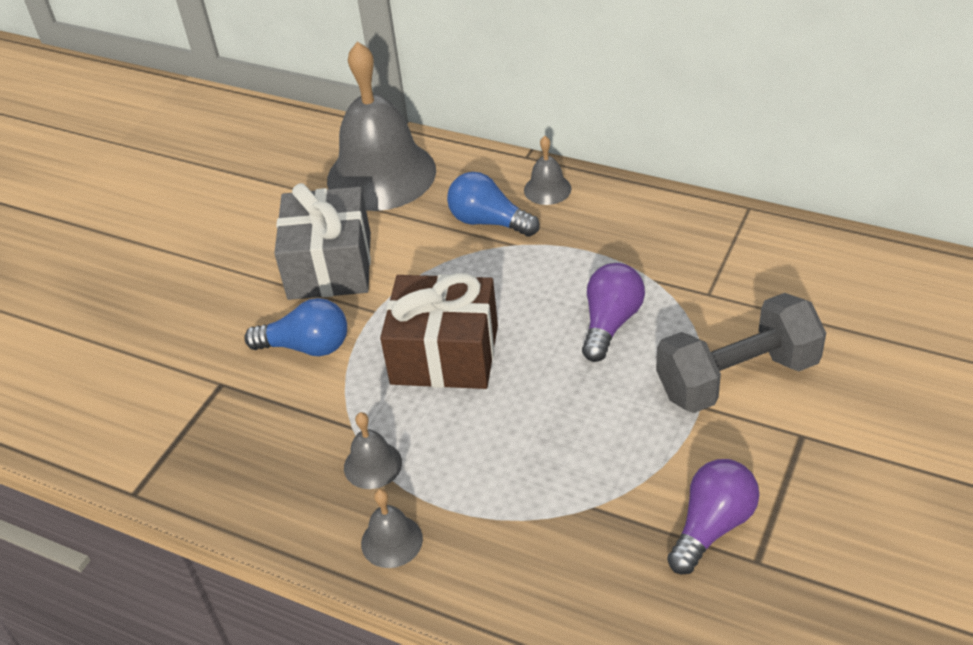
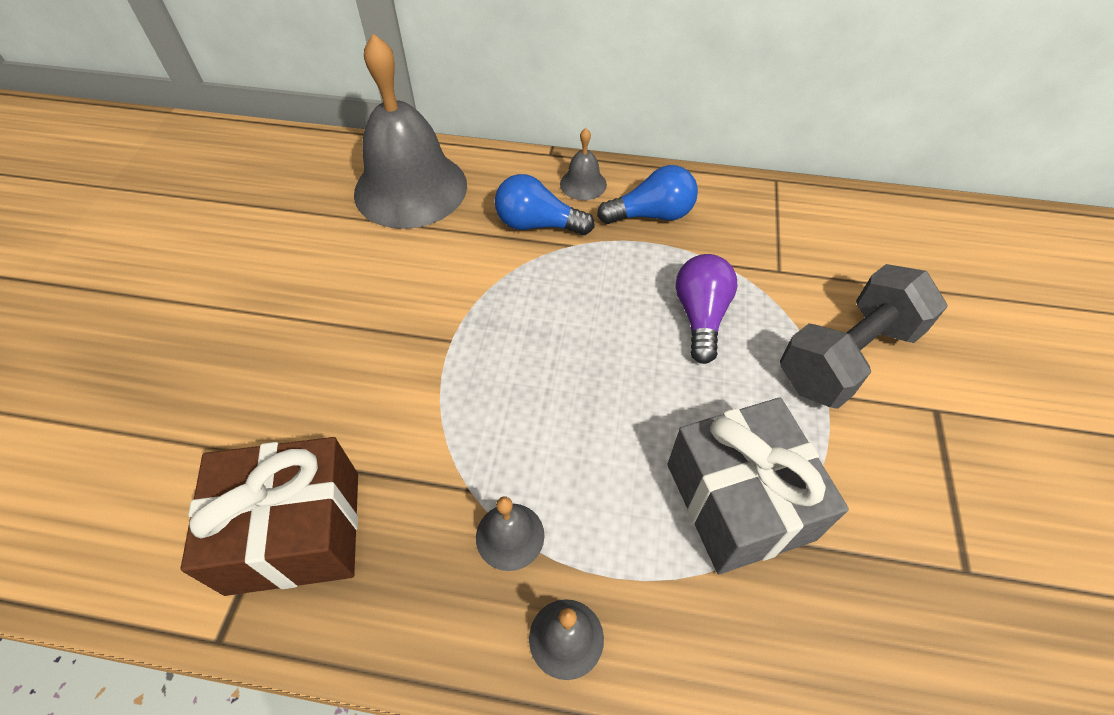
camera: 20 degrees left, 10 degrees up
blue light bulb [244,298,347,356] -> blue light bulb moved to [597,165,698,224]
grey gift [274,183,371,300] -> grey gift moved to [667,397,849,574]
brown gift [380,273,498,389] -> brown gift moved to [181,437,358,596]
purple light bulb [667,459,759,574] -> none

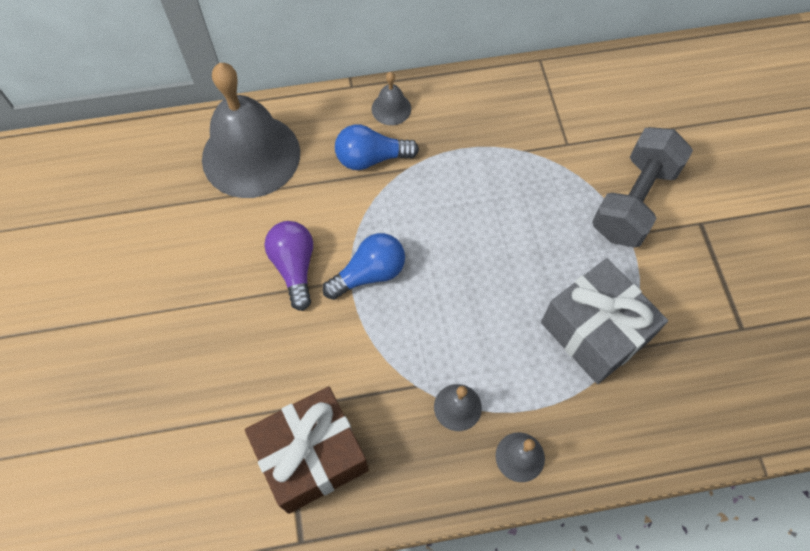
camera: 20 degrees left, 10 degrees up
blue light bulb [597,165,698,224] -> blue light bulb moved to [323,233,405,300]
purple light bulb [676,254,738,364] -> purple light bulb moved to [264,221,313,311]

